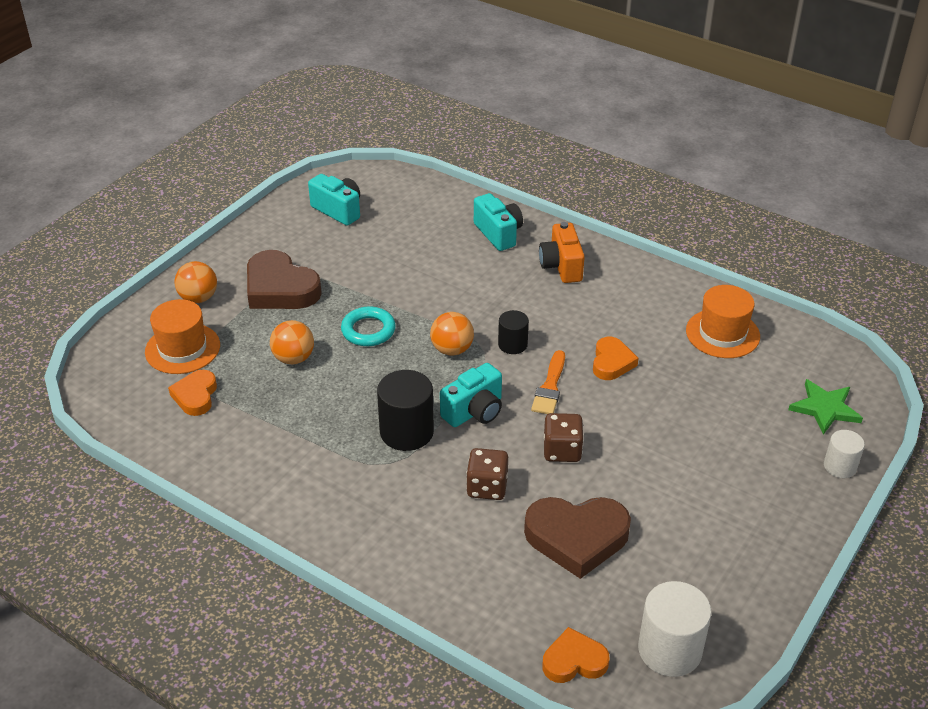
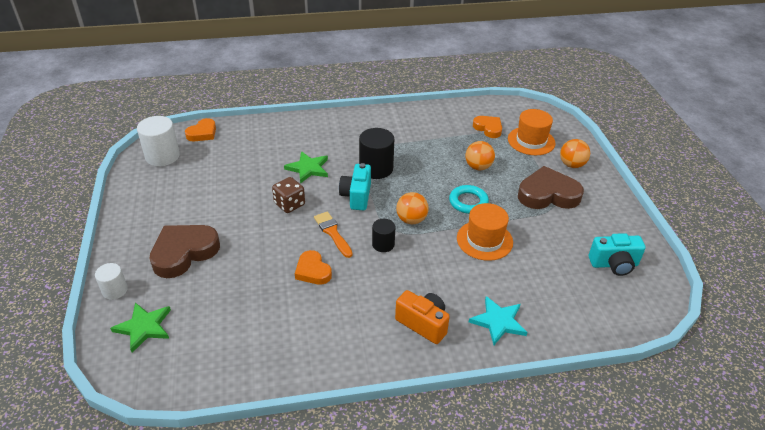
camera: 135 degrees right, 0 degrees up
brown dice [466,448,508,500] -> green star [284,151,328,184]
turquoise camera [474,193,523,251] -> turquoise star [469,296,527,345]
brown heart [524,497,631,579] -> brown heart moved to [149,225,220,278]
orange hat [686,285,760,358] -> orange hat moved to [457,203,513,261]

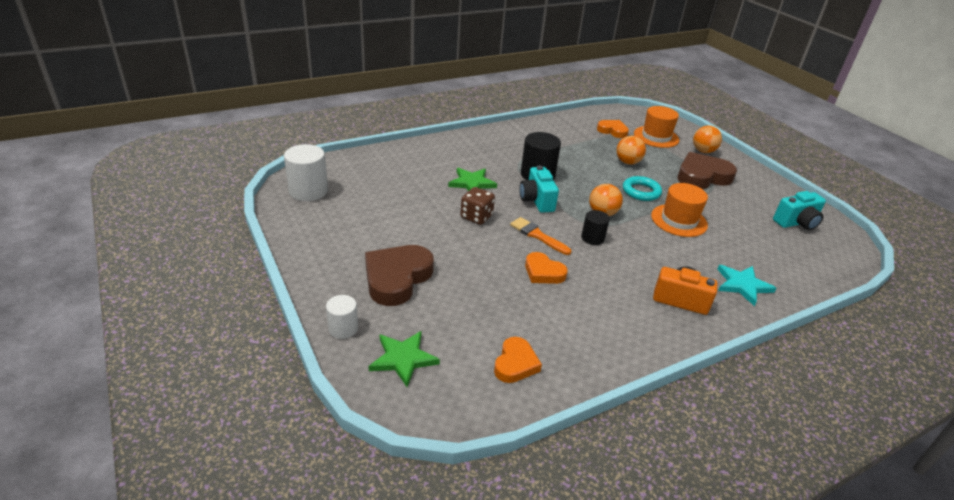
camera: 20 degrees left, 5 degrees down
orange heart [185,118,216,141] -> orange heart moved to [494,337,542,383]

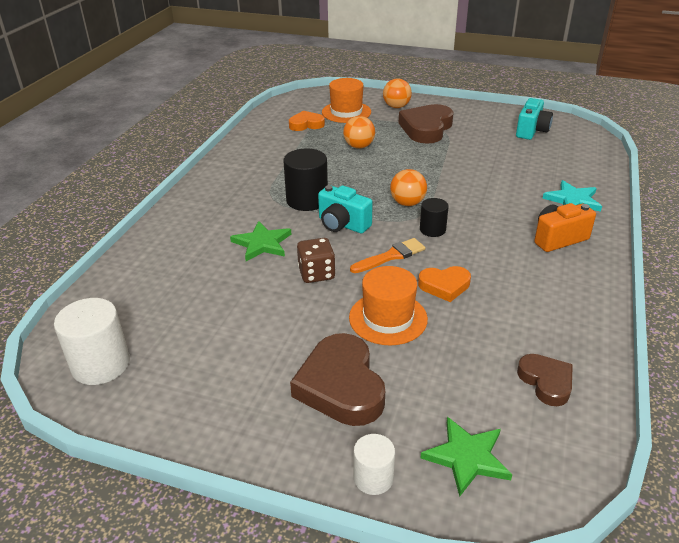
camera: 40 degrees left, 0 degrees up
orange heart [494,337,542,383] -> brown heart [517,354,573,406]
orange brush [510,217,571,255] -> orange brush turned 150 degrees clockwise [350,238,425,273]
turquoise ring [623,176,662,201] -> none
orange hat [651,183,708,237] -> orange hat moved to [349,266,428,345]

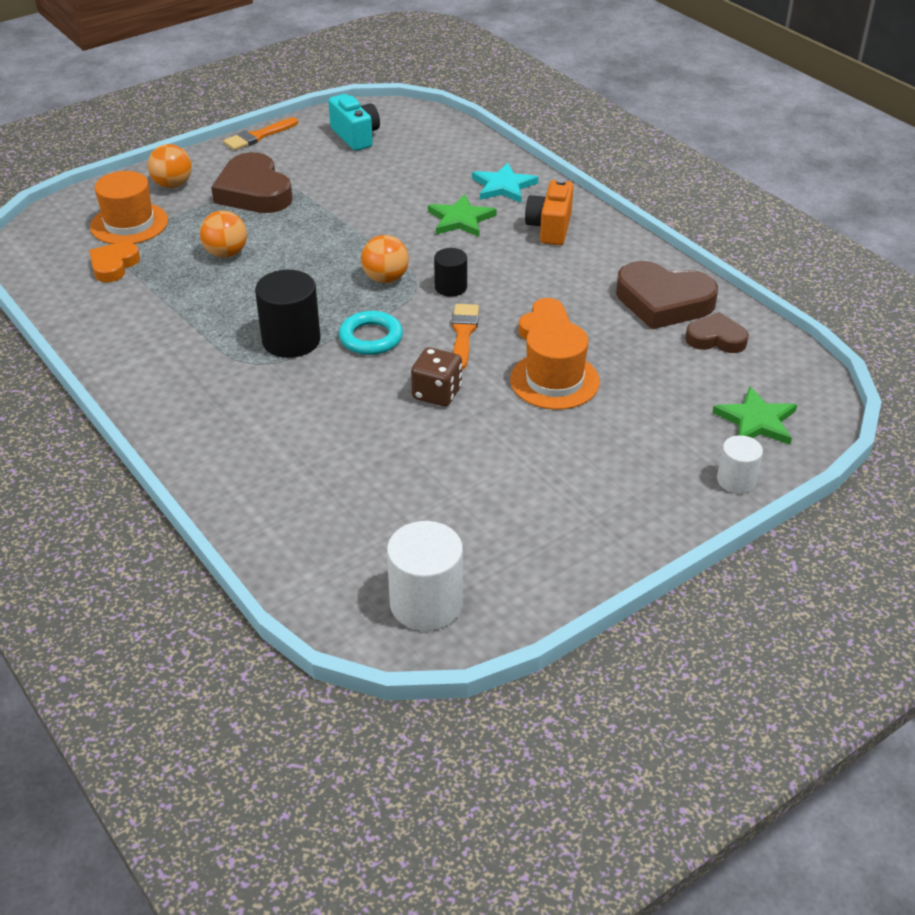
camera: 55 degrees left, 5 degrees up
green star [230,221,292,261] -> green star moved to [428,194,497,237]
brown heart [290,333,385,426] -> brown heart moved to [616,261,718,329]
turquoise camera [318,185,373,233] -> turquoise ring [339,311,403,355]
none -> orange brush [223,117,298,151]

